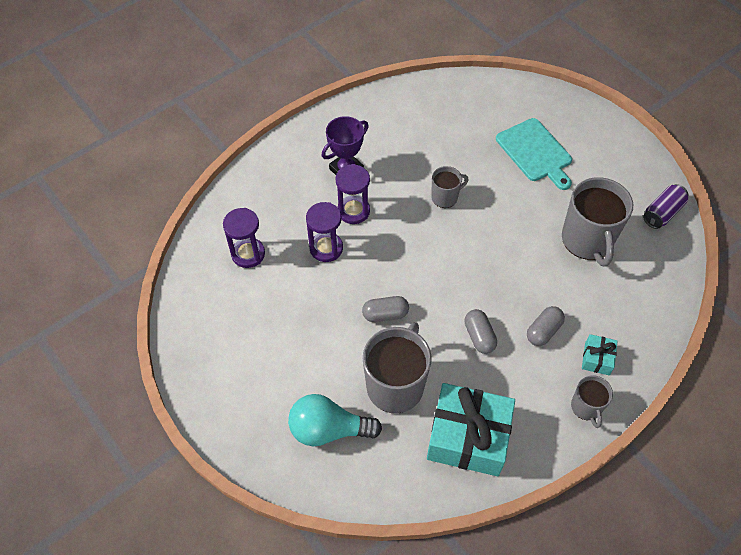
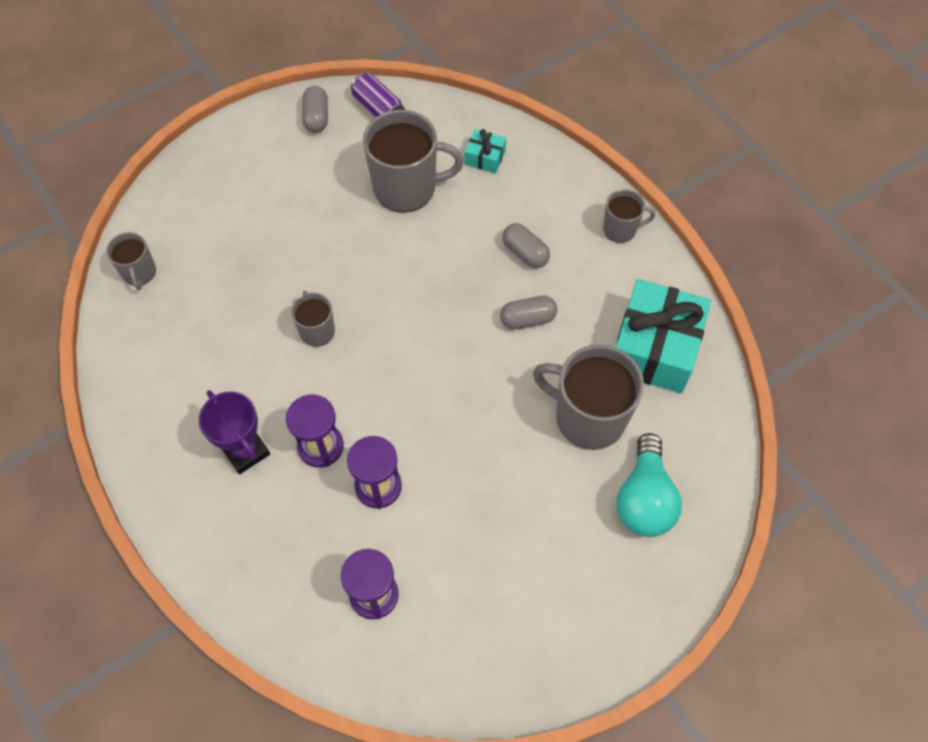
camera: 85 degrees left, 5 degrees up
grey capsule [362,296,409,322] -> grey capsule moved to [302,86,328,133]
turquoise cutting board [496,118,572,190] -> none
turquoise gift [582,334,618,375] -> turquoise gift moved to [464,129,506,173]
none -> grey mug [106,232,156,290]

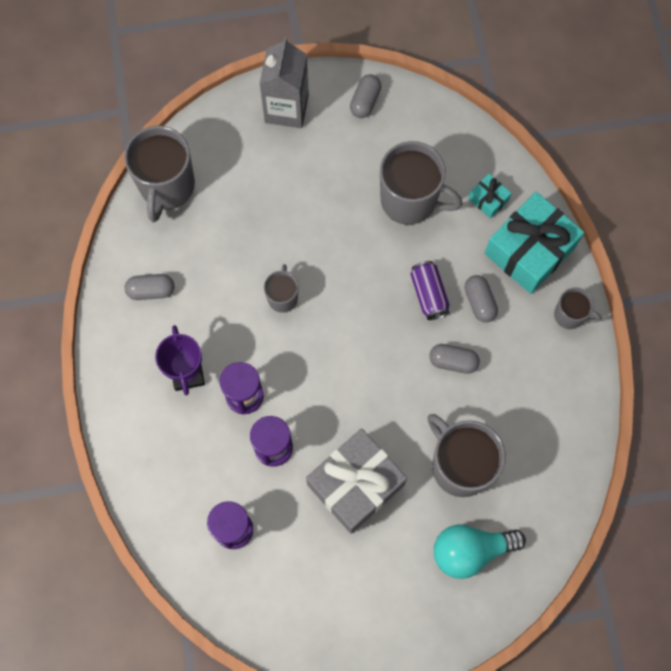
camera: 25 degrees right, 10 degrees up
grey mug [106,232,156,290] -> grey mug [124,126,195,222], size x1.89
purple can [351,73,405,117] -> purple can moved to [410,261,450,320]
turquoise gift [616,279,711,393] -> turquoise gift moved to [484,192,584,294]
turquoise light bulb [617,433,682,537] -> turquoise light bulb turned 45 degrees clockwise [434,524,526,579]
none -> grey capsule [125,274,174,300]
none -> grey carton [260,37,309,128]
none -> grey gift [306,428,407,534]

